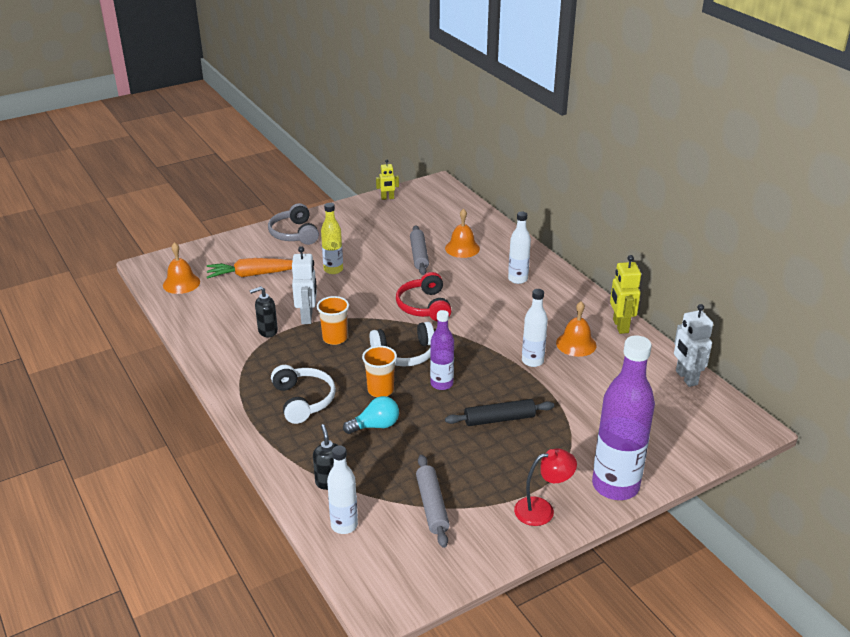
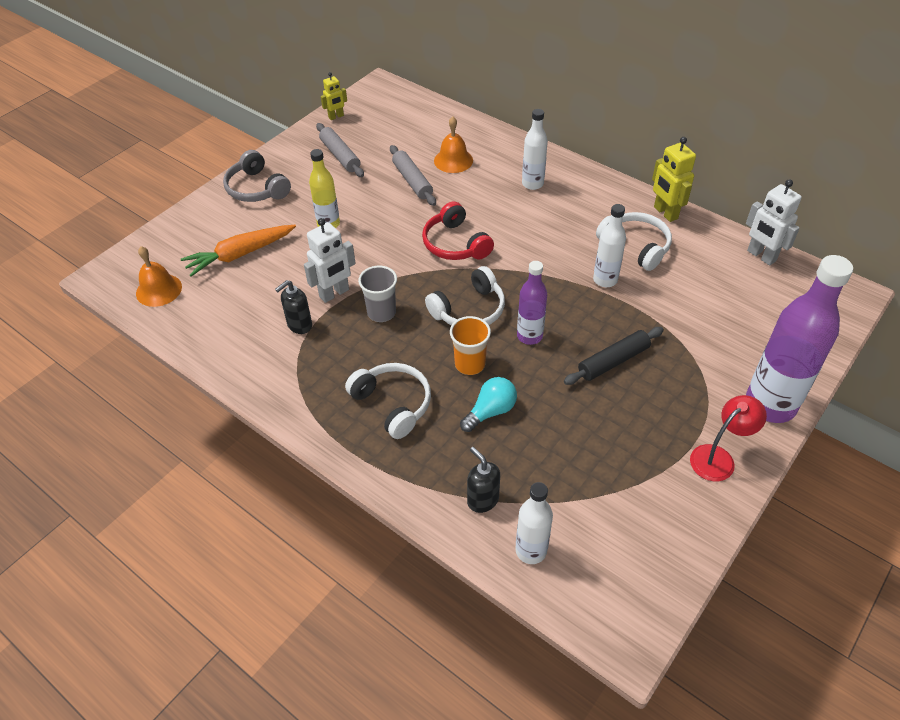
camera: 20 degrees left, 15 degrees up
white robot [292,246,317,324] -> white robot turned 75 degrees clockwise [304,218,356,303]
orange cup [317,296,349,345] -> grey cup [358,266,397,322]
grey rolling pin [416,455,450,548] -> grey rolling pin moved to [316,123,364,177]
orange bell [556,301,596,357] -> white headphones [596,212,672,271]

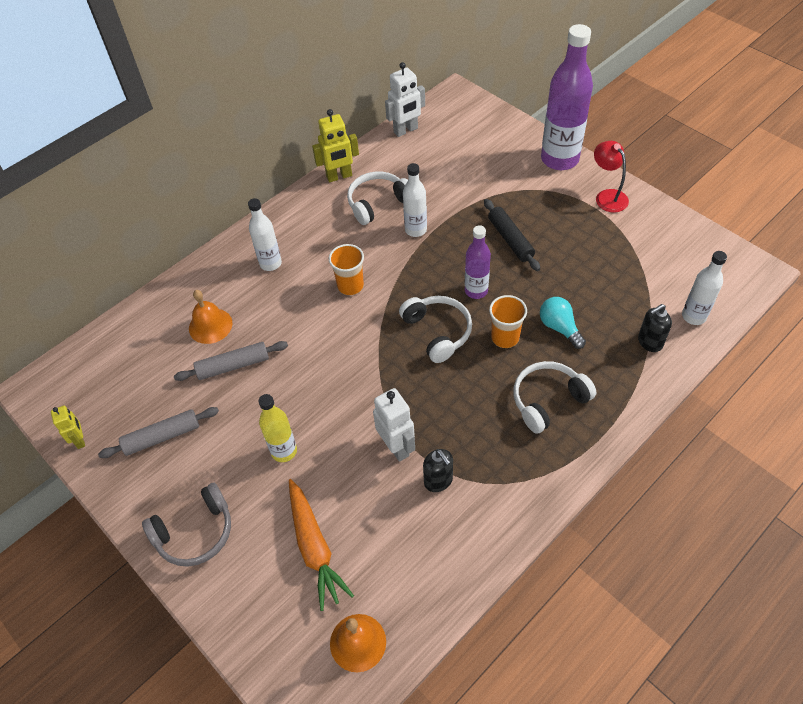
camera: 80 degrees left, 5 degrees up
grey cup [358,266,397,322] -> none
red headphones [422,202,494,260] -> none
none -> orange cup [329,244,364,295]

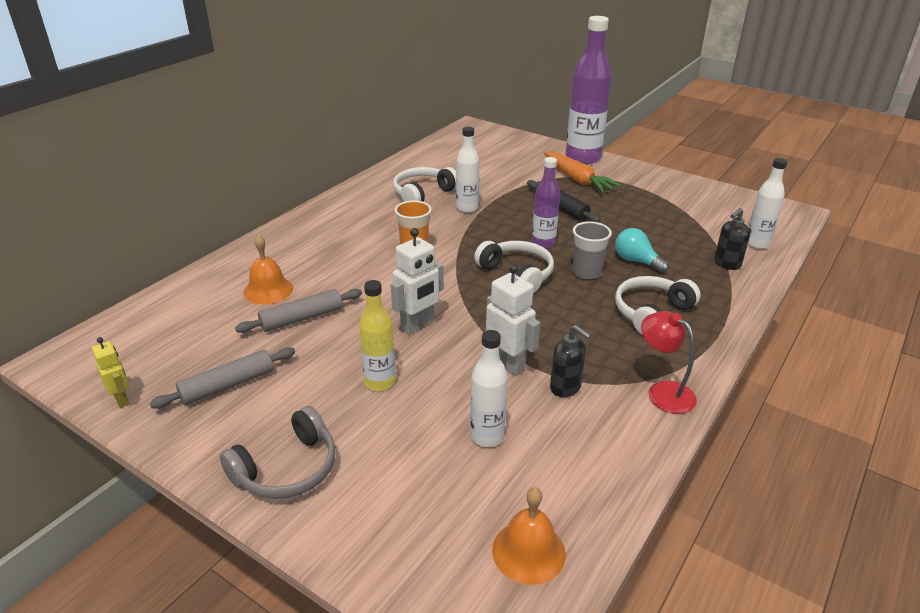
camera: 15 degrees left, 20 degrees down
white bottle [248,198,282,271] -> white bottle moved to [470,330,508,447]
orange carrot [289,479,354,611] -> orange carrot moved to [544,152,621,193]
yellow robot [312,109,359,183] -> none
white robot [385,62,425,137] -> white robot moved to [391,228,444,335]
orange cup [489,295,527,348] -> grey cup [572,221,612,279]
red lamp [594,141,629,213] -> red lamp moved to [641,311,697,414]

